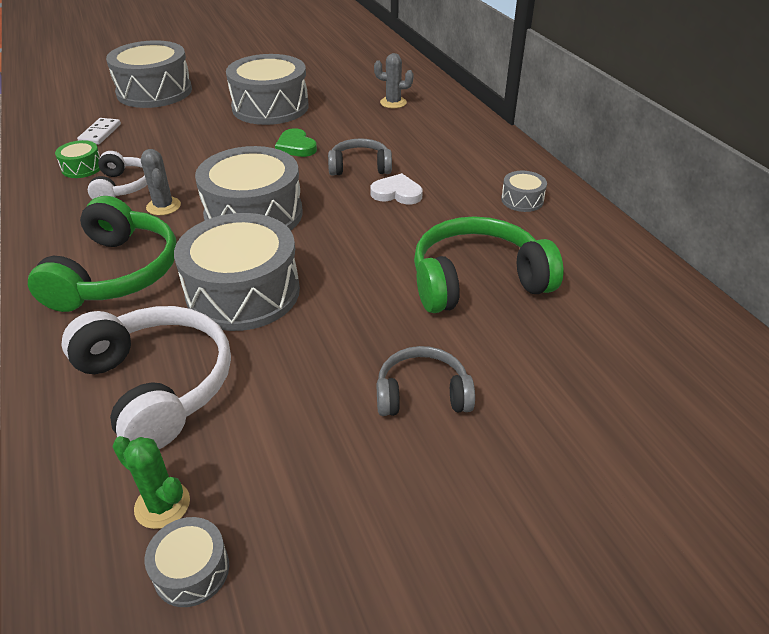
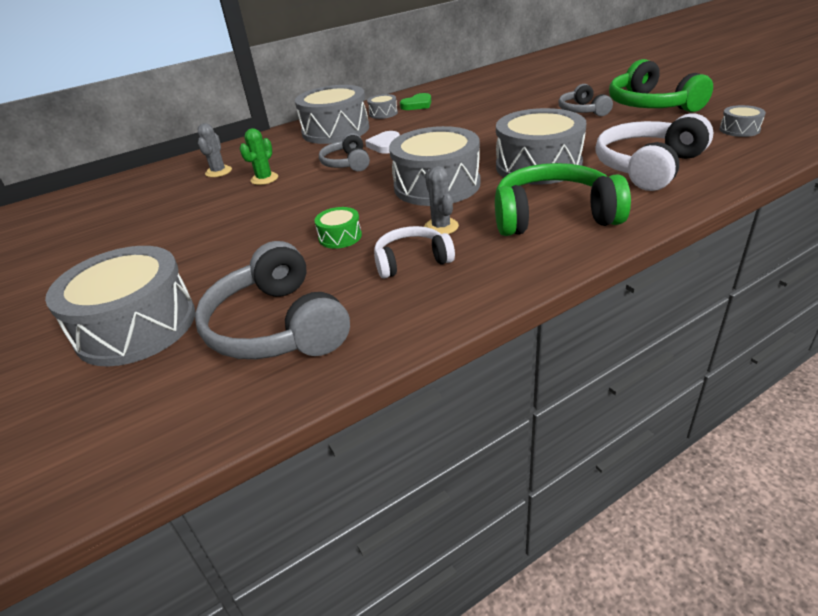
camera: 95 degrees left, 5 degrees down
green drum [55,140,100,178] -> green drum moved to [314,207,362,249]
white domino [77,118,121,145] -> grey headphones [195,241,350,359]
green cactus [112,436,190,529] -> green cactus moved to [240,128,278,185]
grey cactus [141,149,181,216] -> grey cactus turned 75 degrees counterclockwise [424,166,459,234]
grey drum [226,54,309,125] -> grey drum moved to [295,85,369,144]
green heart [275,128,317,157] -> green heart moved to [400,93,431,110]
green headphones [414,216,563,313] -> green headphones moved to [609,59,713,112]

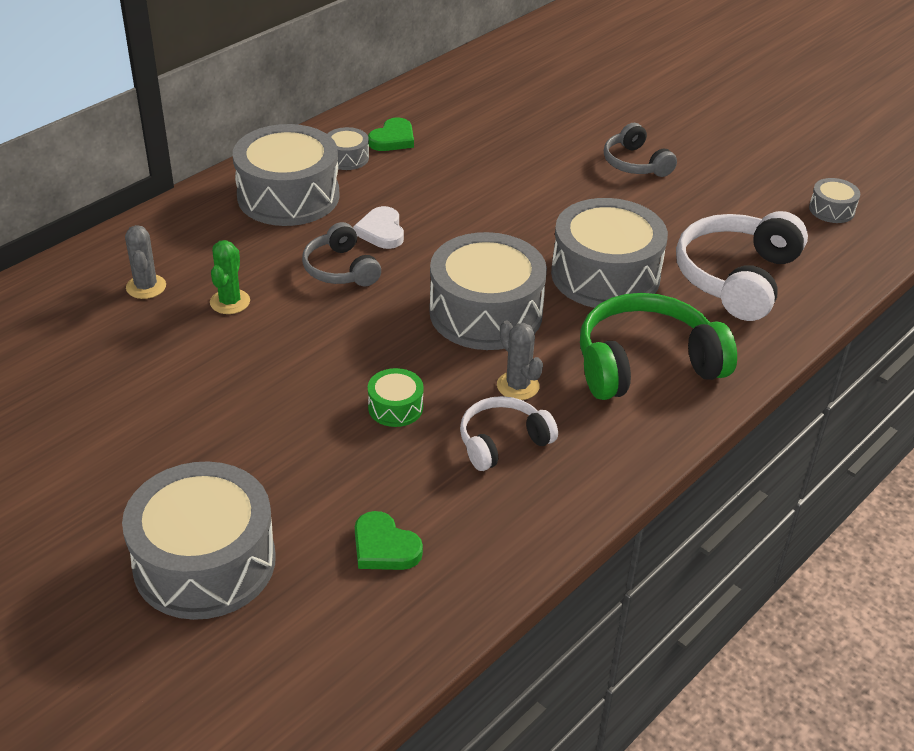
camera: 20 degrees left, 5 degrees up
grey headphones [195,241,350,359] -> green heart [355,511,423,570]
green headphones [609,59,713,112] -> none

